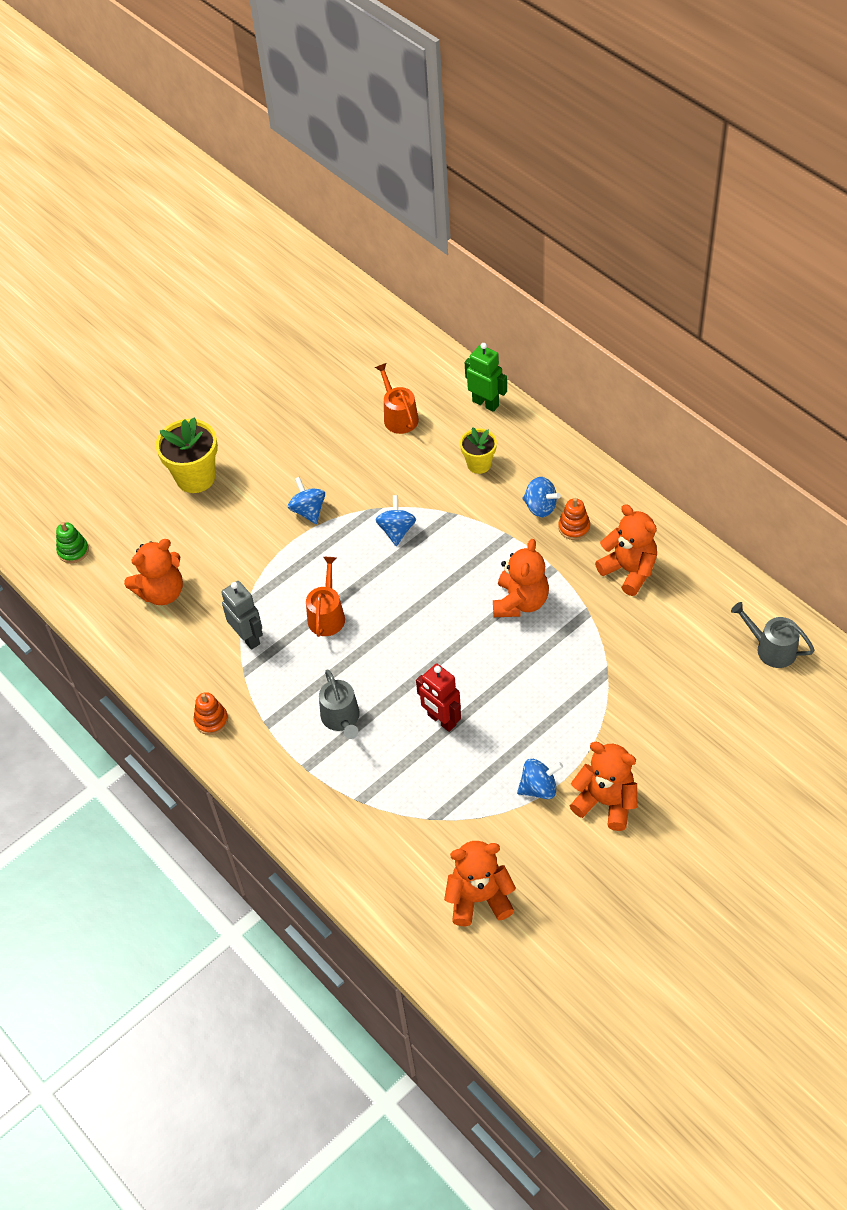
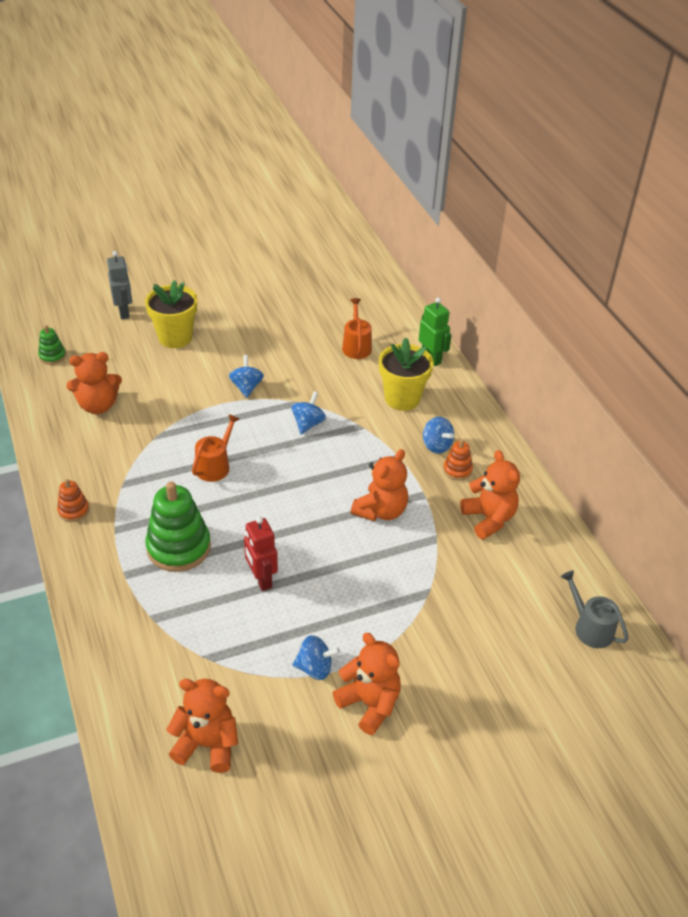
camera: 15 degrees right, 10 degrees down
grey robot [221,581,263,650] -> grey robot moved to [107,251,132,319]
grey watering can [319,669,360,739] -> green stacking toy [145,482,211,572]
yellow flower pot [460,428,497,474] -> yellow flower pot [379,337,434,411], size x1.65

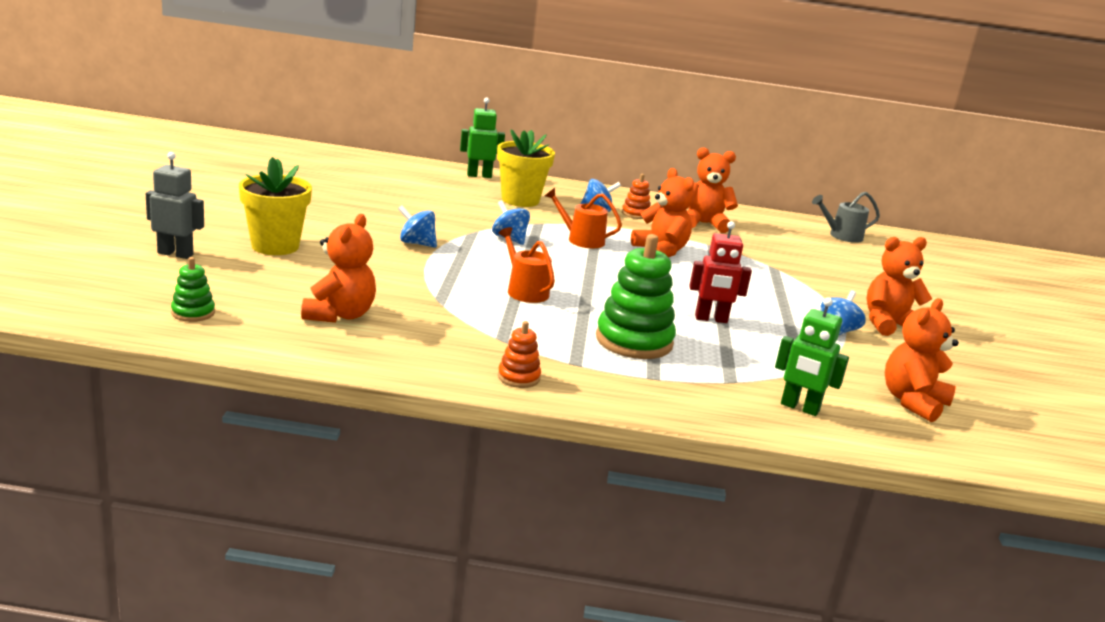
camera: 65 degrees left, 20 degrees down
orange watering can [342,298,372,359] -> orange watering can moved to [545,188,622,249]
none -> green robot [775,297,849,416]

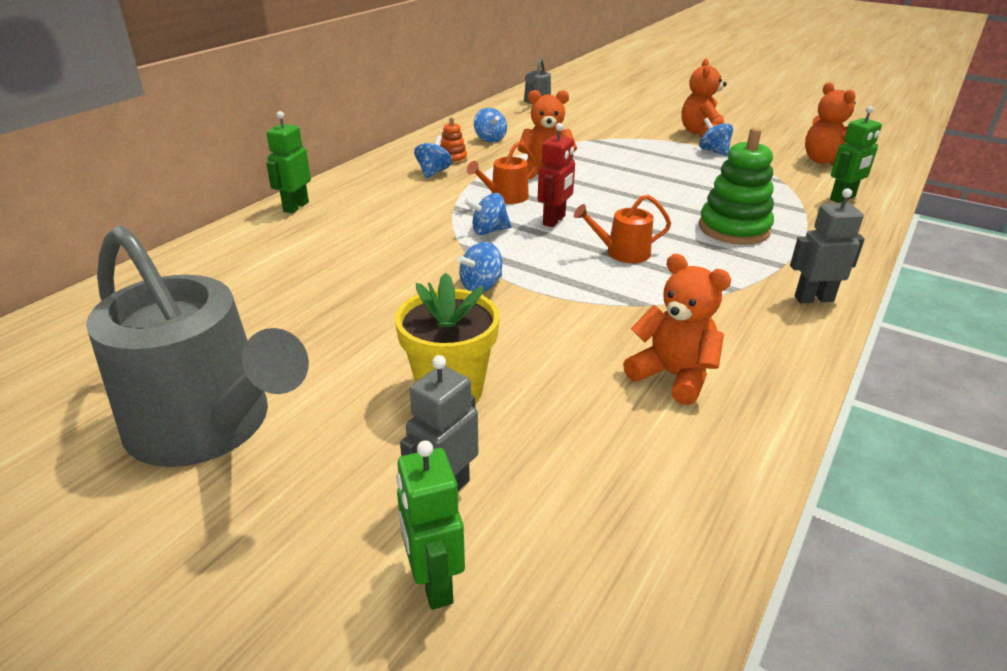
camera: 60 degrees left, 10 degrees up
green stacking toy [171,257,215,322] -> none
yellow flower pot [497,129,555,207] -> none
orange stacking toy [498,321,541,388] -> grey robot [790,188,865,303]
orange teddy bear [687,147,738,233] -> blue spinning top [474,108,507,142]
red robot [689,221,752,323] -> red robot moved to [538,123,575,227]
none -> grey watering can [86,226,309,467]
none -> green robot [396,440,465,610]

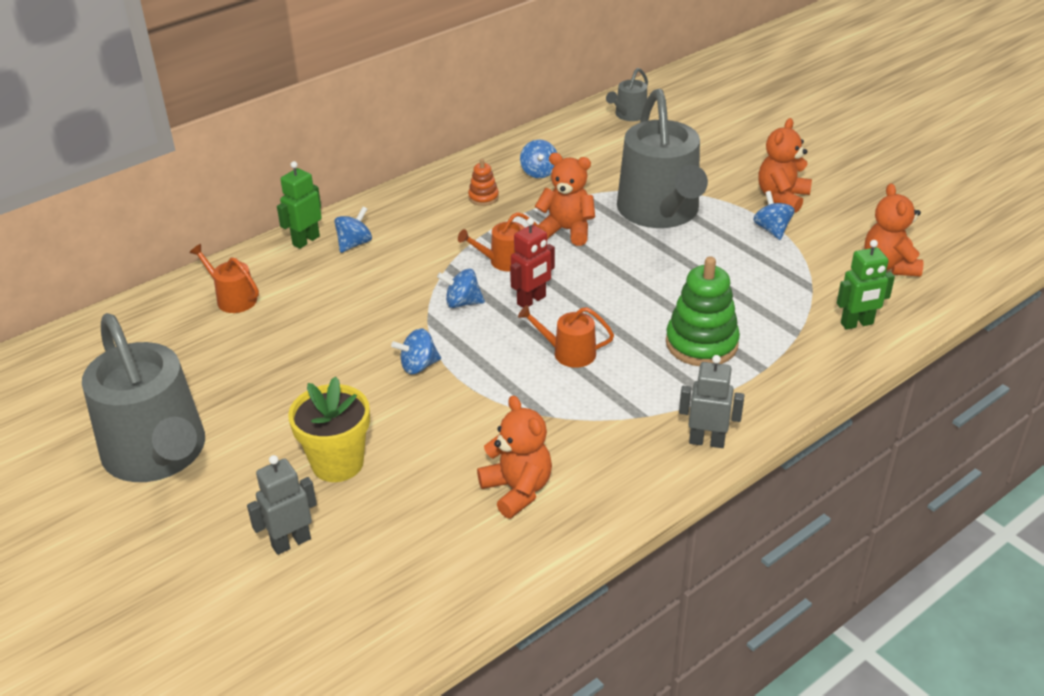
camera: 20 degrees right, 5 degrees up
green robot [396,440,465,610] -> none
blue spinning top [414,135,452,179] -> blue spinning top moved to [334,206,372,253]
none -> orange watering can [189,244,259,313]
none -> grey watering can [617,89,708,228]

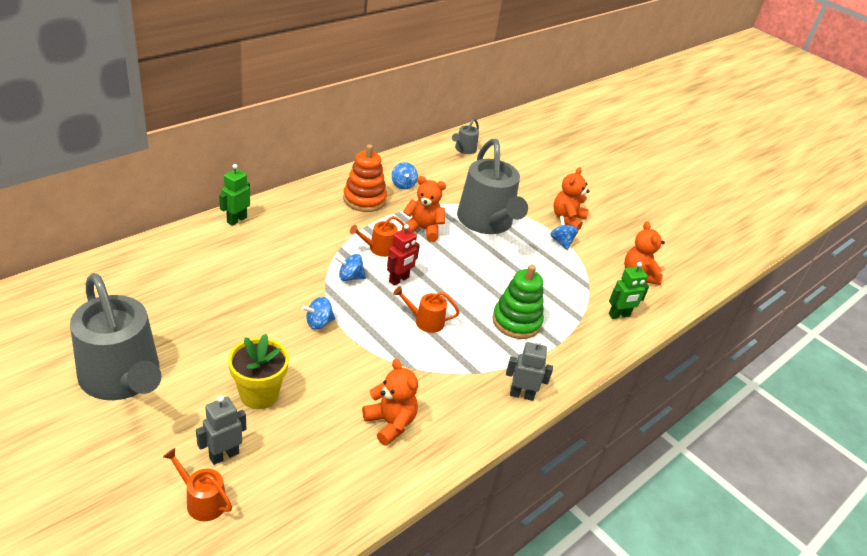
camera: 10 degrees left, 0 degrees up
orange watering can [189,244,259,313] -> orange watering can moved to [163,448,232,521]
blue spinning top [334,206,372,253] -> none
orange stacking toy [468,159,499,206] -> orange stacking toy [343,144,387,212], size x2.02

